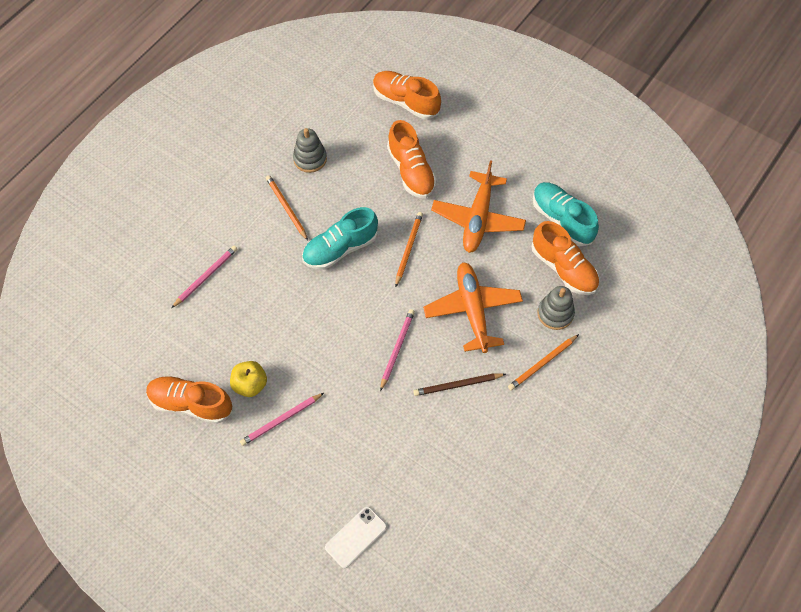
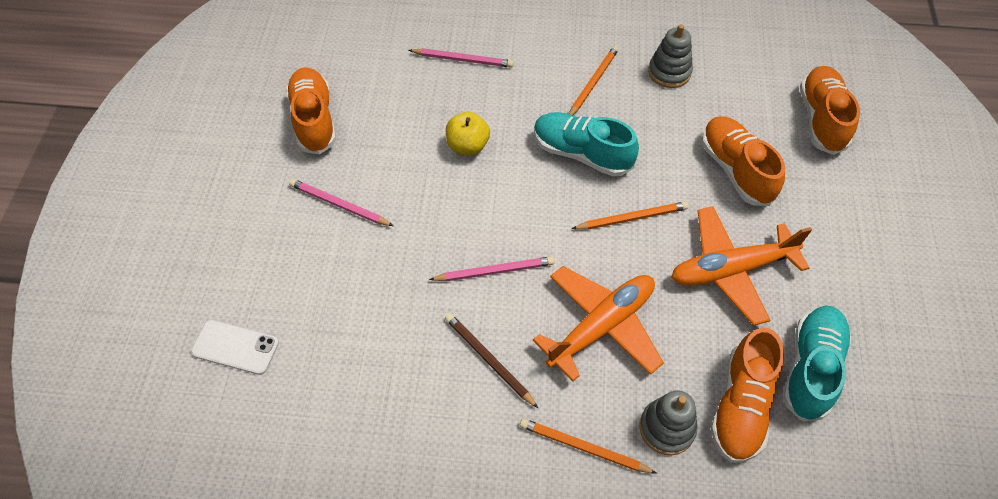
camera: 60 degrees right, 5 degrees down
yellow apple [230,361,267,397] -> yellow apple moved to [446,112,490,155]
orange shoe [387,120,437,198] -> orange shoe turned 120 degrees clockwise [702,116,785,206]

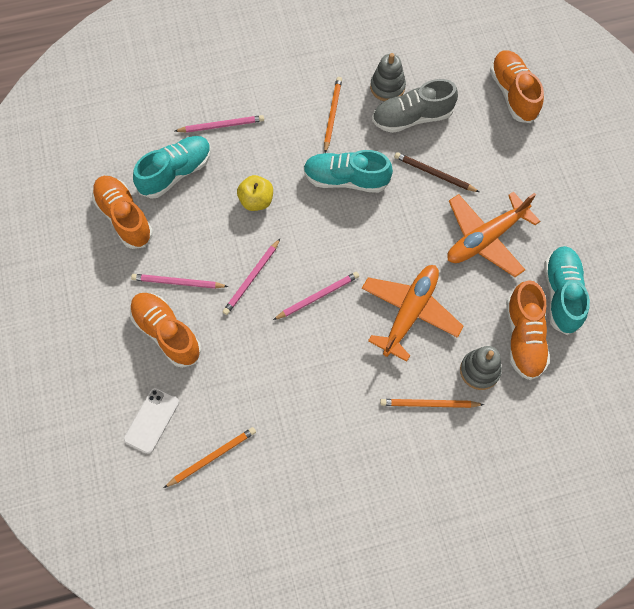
camera: 20 degrees left, 10 degrees up
white phone [191,320,279,375] -> white phone turned 60 degrees counterclockwise [124,388,179,454]
brown pencil [445,313,538,408] -> brown pencil moved to [394,152,479,192]
orange pencil [571,201,689,230] -> orange pencil moved to [164,427,256,488]
orange shoe [702,116,785,206] -> orange shoe moved to [130,293,201,368]
none -> turquoise shoe [133,136,211,199]
none -> pink pencil [222,239,280,315]
none -> grey shoe [372,79,458,133]

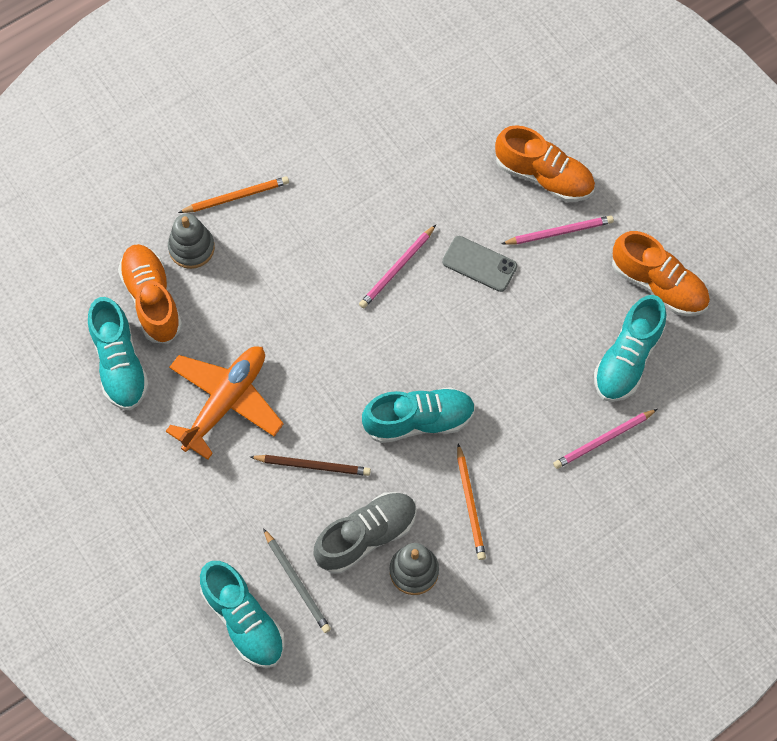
camera: 160 degrees right, 0 degrees up
white phone [124,388,179,454] -> none
orange pencil [164,427,256,488] -> none
pink pencil [222,239,280,315] -> grey phone [442,236,517,292]
yellow apple [237,175,273,211] -> none
orange plane [362,265,464,362] -> none
orange shoe [490,50,544,123] -> turquoise shoe [200,561,285,668]
none -> grey pencil [263,528,331,633]

